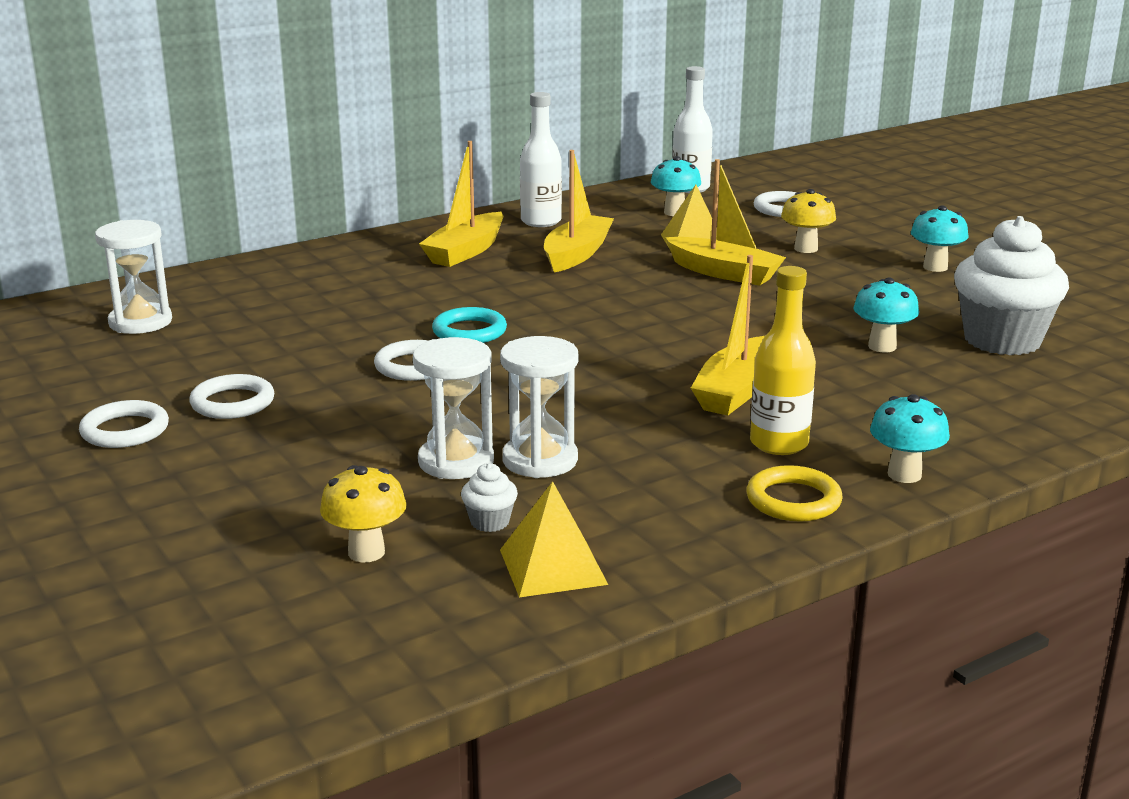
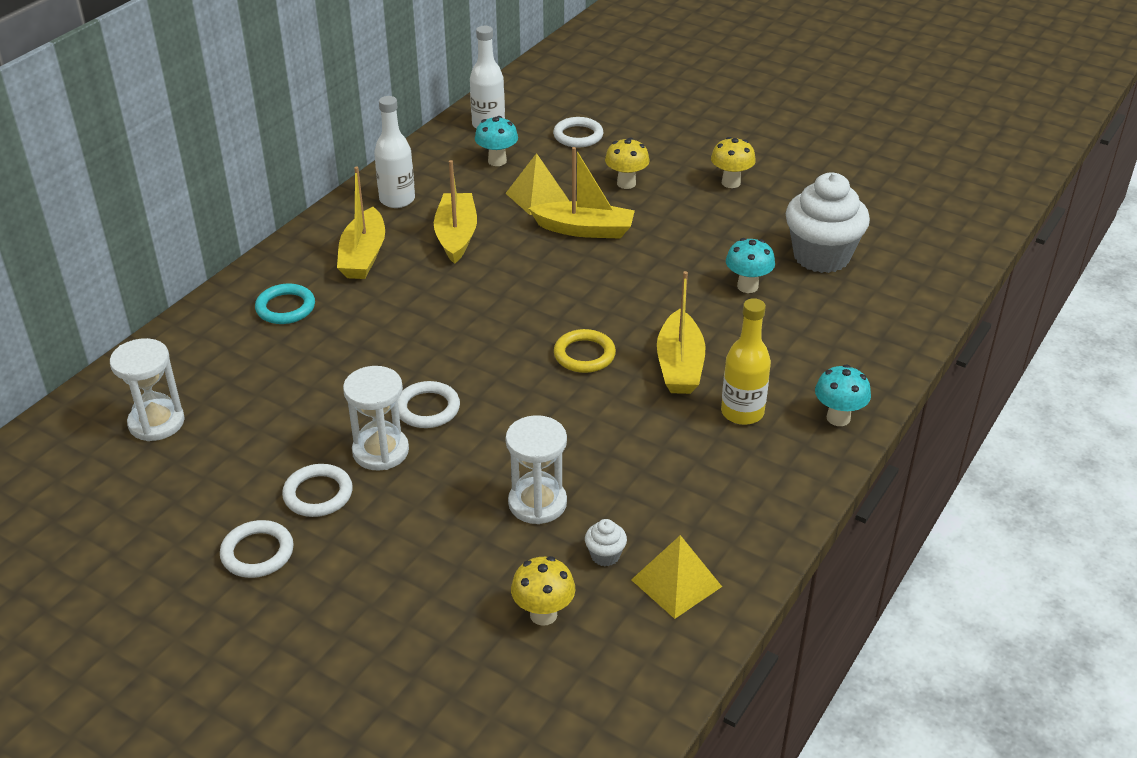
camera: 25 degrees left, 15 degrees up
turquoise ring [432,307,507,343] -> turquoise ring moved to [255,284,315,324]
white hourglass [500,336,578,478] -> white hourglass moved to [343,366,409,470]
yellow ring [747,465,843,522] -> yellow ring moved to [554,329,616,373]
turquoise mushroom [911,205,969,272] -> yellow mushroom [711,137,756,188]

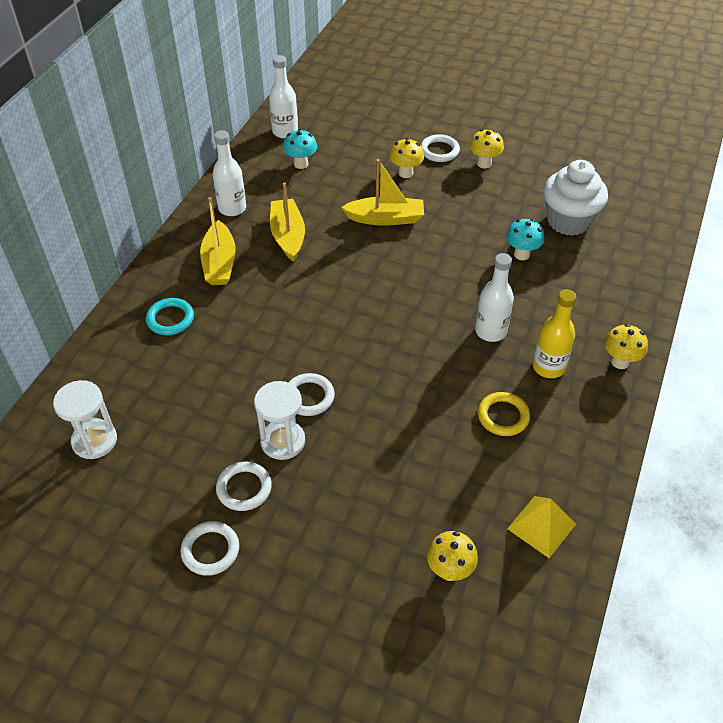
camera: 10 degrees left, 10 degrees up
yellow pyramid [505,153,569,215] -> none
white hourglass [506,415,567,524] -> none
white ring [553,117,604,147] -> white ring moved to [421,134,460,162]
yellow ring [554,329,616,373] -> yellow ring moved to [478,392,530,436]
white cupcake [585,519,627,566] -> none
yellow boat [657,271,705,394] -> white bottle [475,253,514,342]
turquoise mushroom [815,365,871,426] -> yellow mushroom [605,324,648,369]

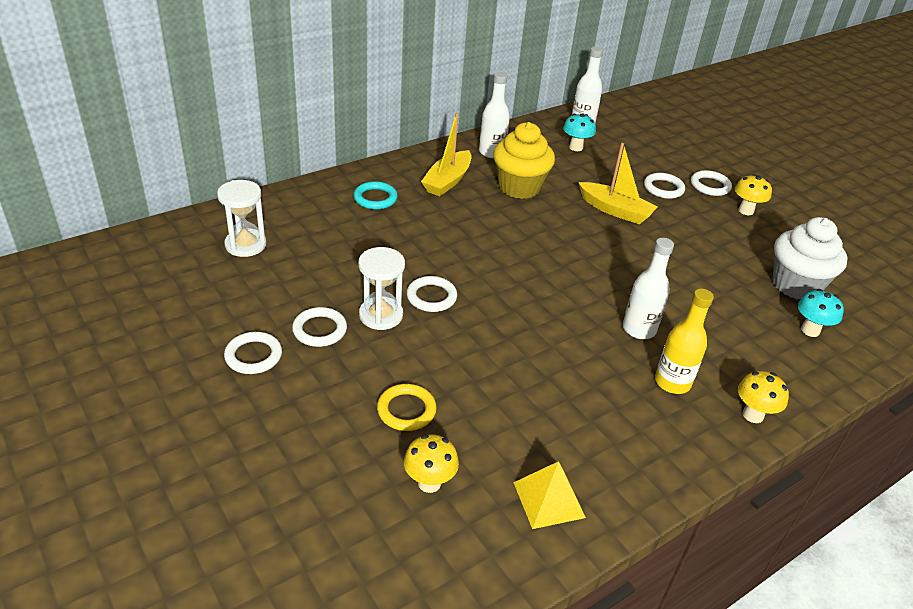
camera: 30 degrees right, 10 degrees down
yellow boat [270,182,305,262] -> yellow cupcake [493,122,555,199]
yellow mushroom [389,138,424,178] -> white ring [644,173,685,199]
yellow ring [478,392,530,436] -> yellow ring moved to [377,384,437,431]
turquoise mushroom [506,219,544,260] -> turquoise mushroom moved to [798,289,844,337]

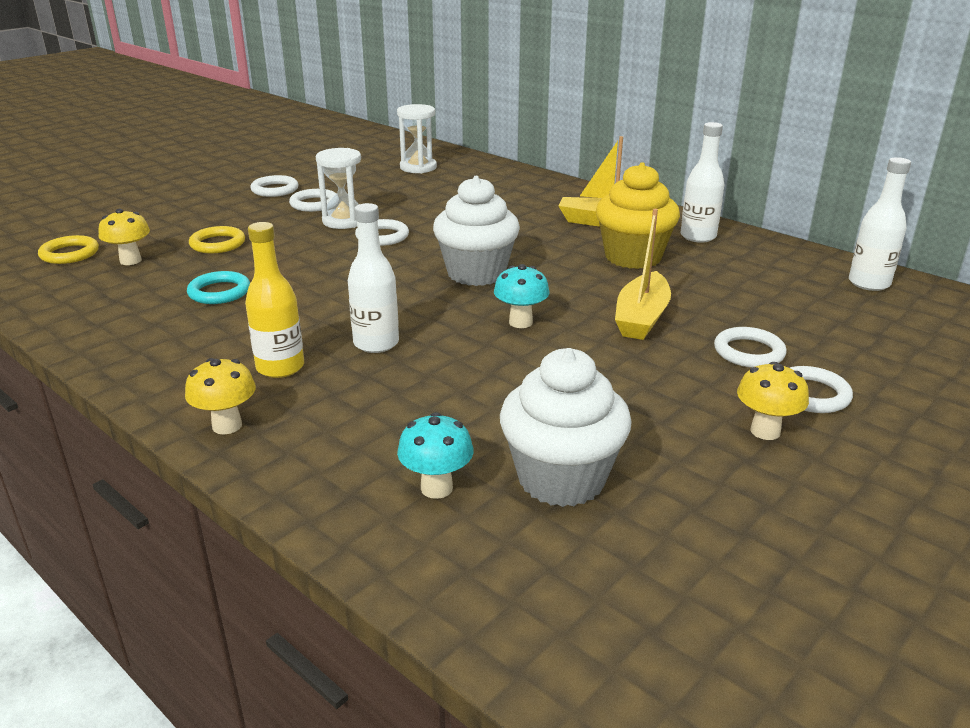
camera: 80 degrees right, 10 degrees down
turquoise ring [353,181,398,210] -> turquoise ring moved to [187,271,250,304]
yellow pyramid [513,461,586,529] -> none
turquoise mushroom [563,113,596,151] -> turquoise mushroom moved to [494,264,550,328]
none -> yellow ring [38,235,99,264]
none -> white cupcake [433,176,520,286]

